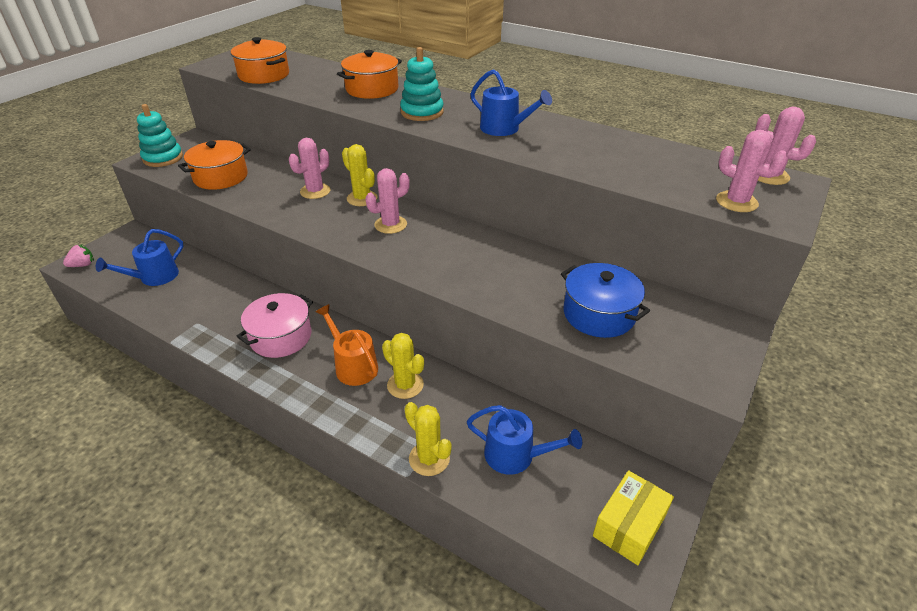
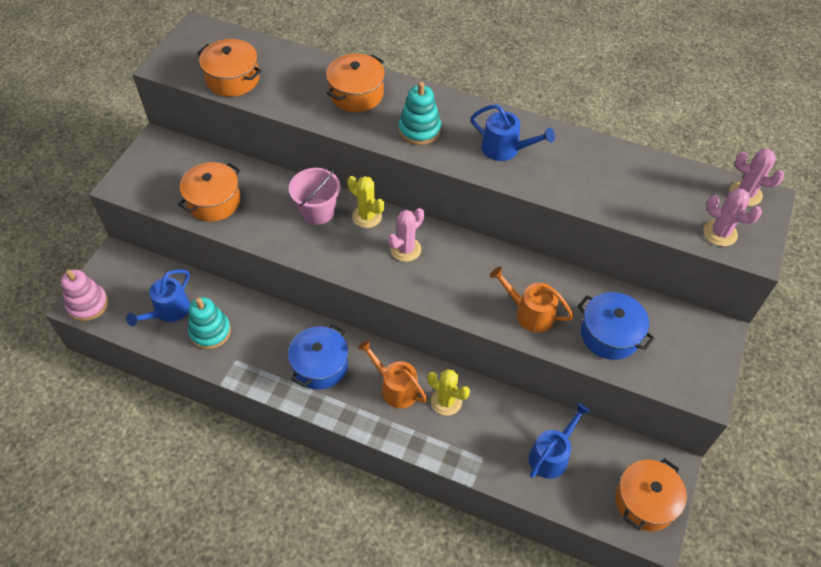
camera: 10 degrees left, 15 degrees up
pink strawberry [63,244,94,267] -> pink stacking toy [61,269,108,321]
turquoise stacking toy [137,104,183,167] -> turquoise stacking toy moved to [188,297,231,349]
pink pot [236,293,313,358] -> blue pot [288,324,348,390]
pink cactus [289,138,330,199] -> pink bucket [289,168,341,225]
yellow cactus [405,402,452,476] -> none
blue watering can [467,405,582,475] -> blue watering can turned 60 degrees counterclockwise [529,403,590,479]
yellow box [593,470,674,565] -> orange pot [615,458,687,531]
none -> orange watering can [490,267,574,333]

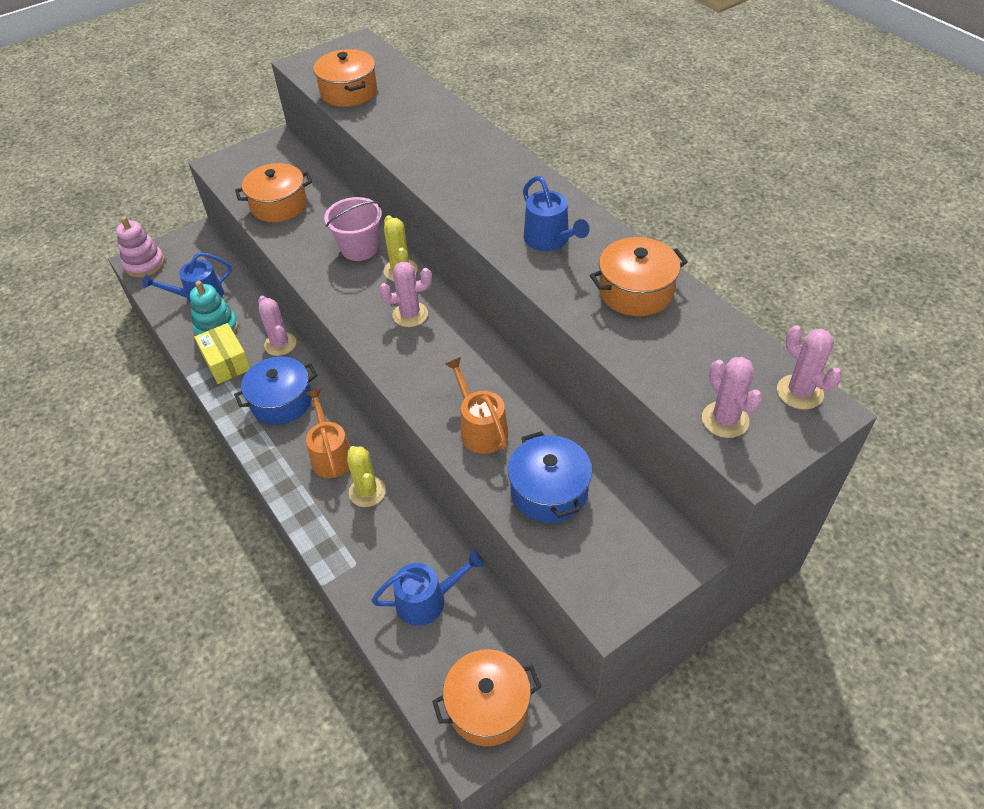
camera: 35 degrees right, 5 degrees down
orange pot [326,54,385,112] -> orange pot moved to [590,237,688,316]
turquoise stacking toy [399,81,441,145] -> none
none -> yellow box [194,323,251,384]
none -> pink cactus [258,296,296,356]

